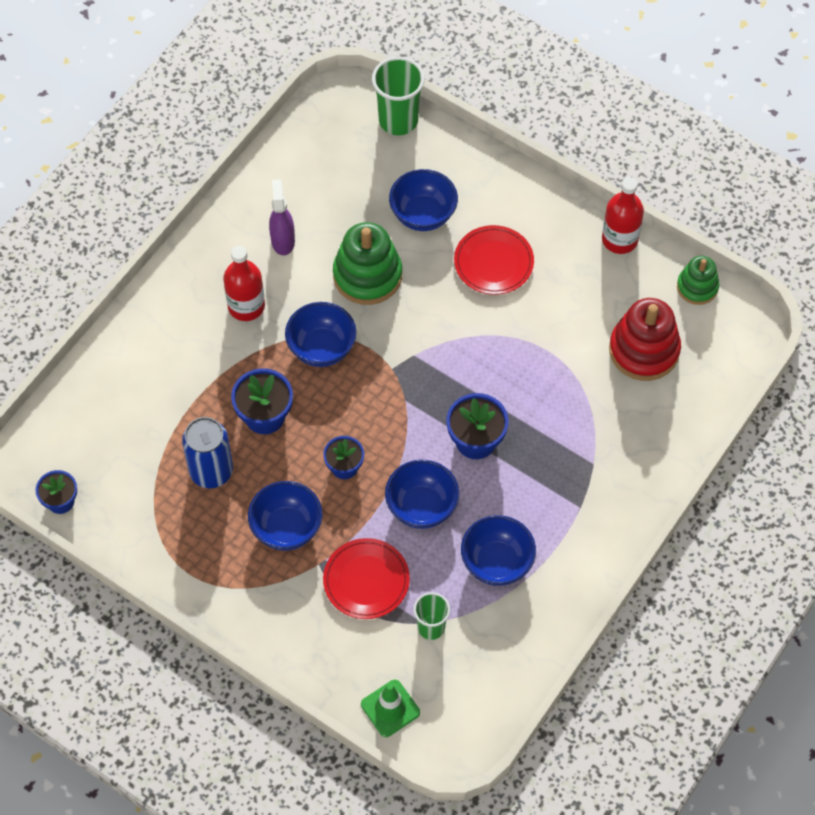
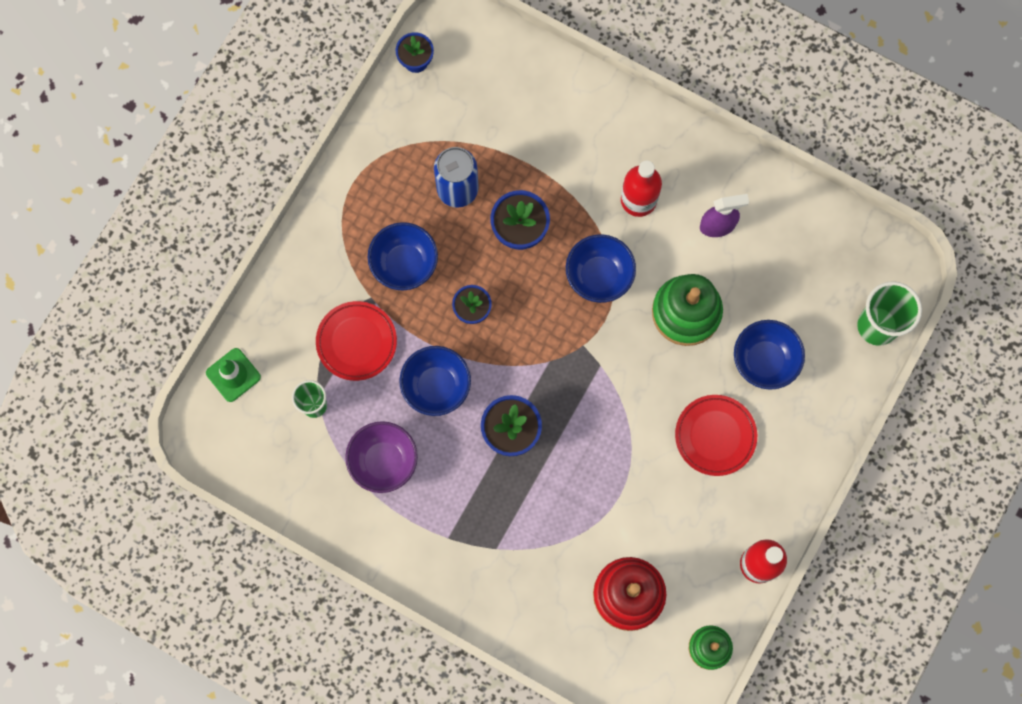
camera: 85 degrees right, 15 degrees up
blue bowl [461,515,536,586] -> purple bowl [345,421,418,493]

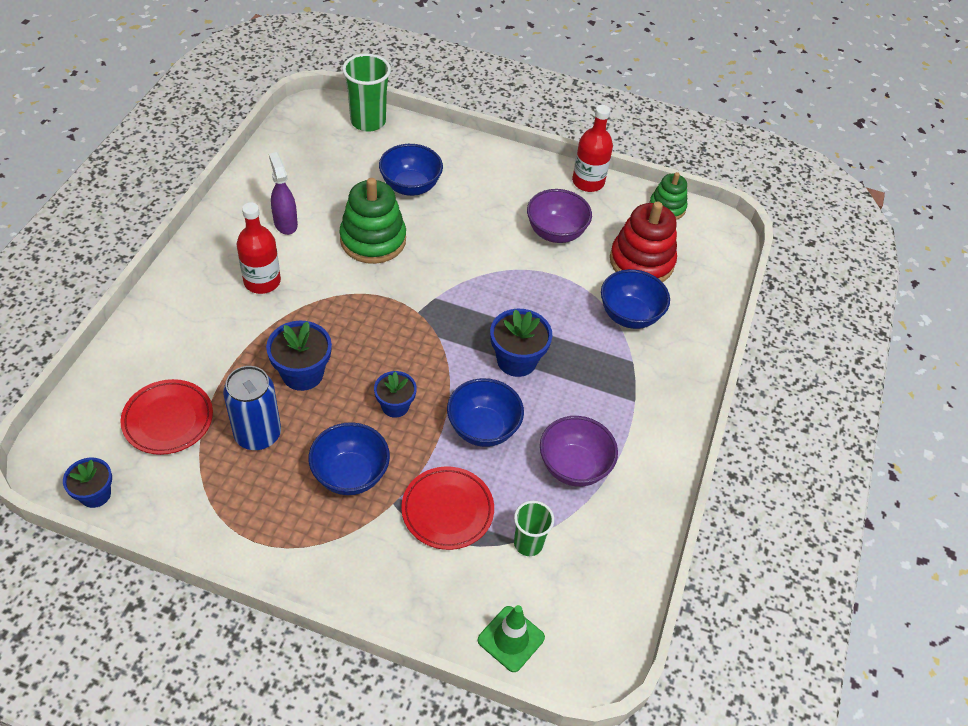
camera: 105 degrees left, 25 degrees down
blue bowl [566,234,636,303] -> blue bowl moved to [601,269,670,329]
red plate [675,395,757,476] -> red plate moved to [120,379,213,455]
none -> purple bowl [527,189,592,243]

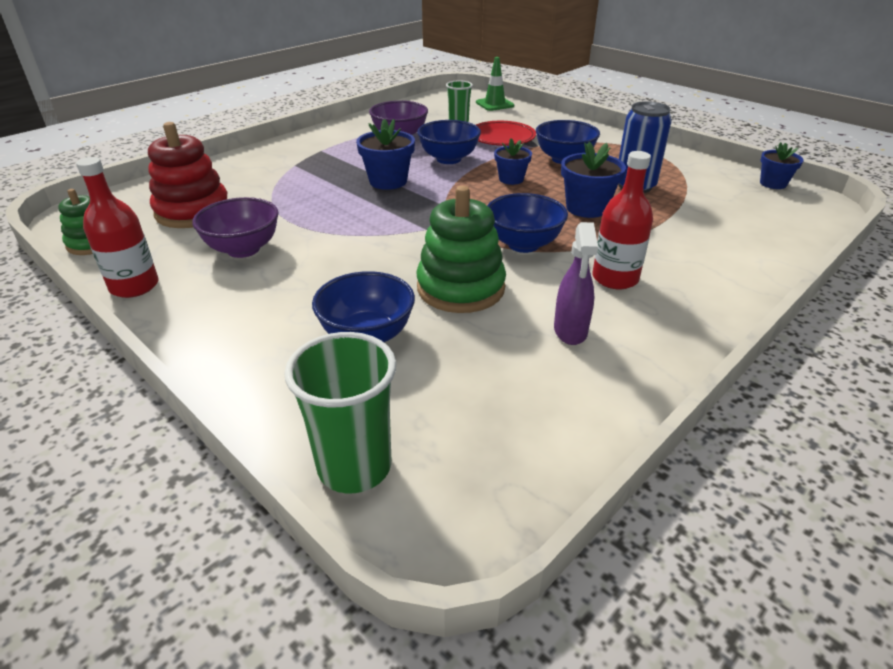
camera: 150 degrees left, 15 degrees down
red plate [120,379,213,455] -> none
blue bowl [601,269,670,329] -> blue bowl moved to [487,193,568,253]

